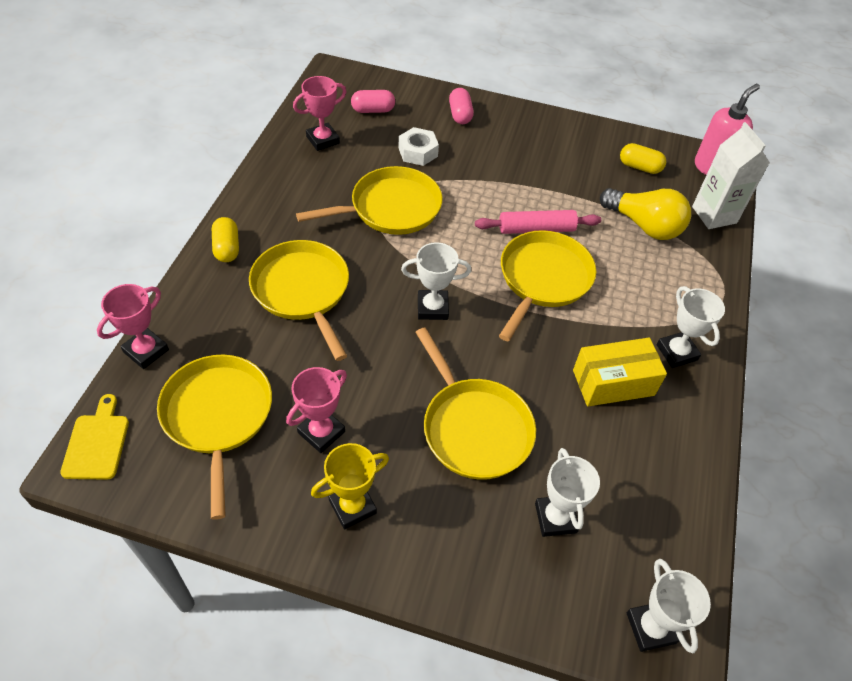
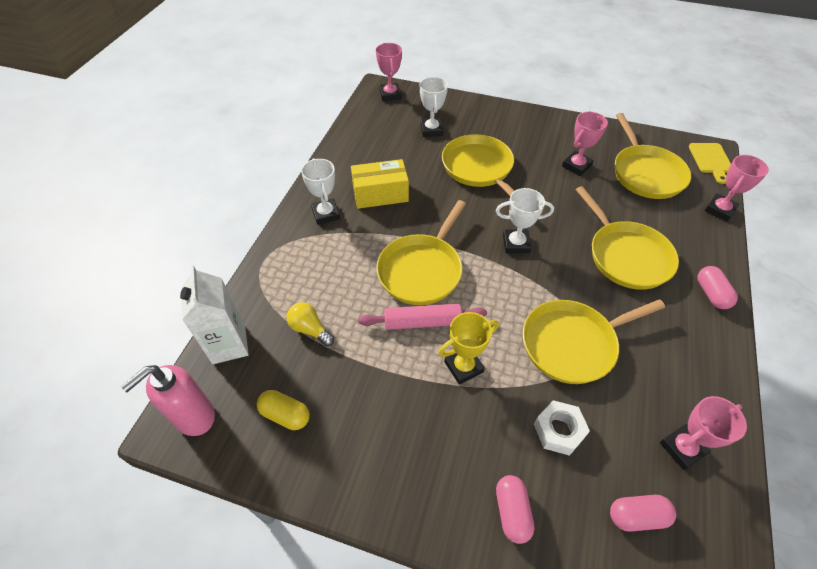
camera: 175 degrees left, 0 degrees up
yellow capsule [212,217,239,262] -> pink capsule [698,266,738,309]
yellow trophy [311,443,389,530] -> yellow trophy moved to [439,312,499,385]
yellow light bulb [600,188,691,240] -> yellow light bulb [286,302,334,346], size x0.59
white trophy [627,559,711,653] -> pink trophy [376,43,402,101]

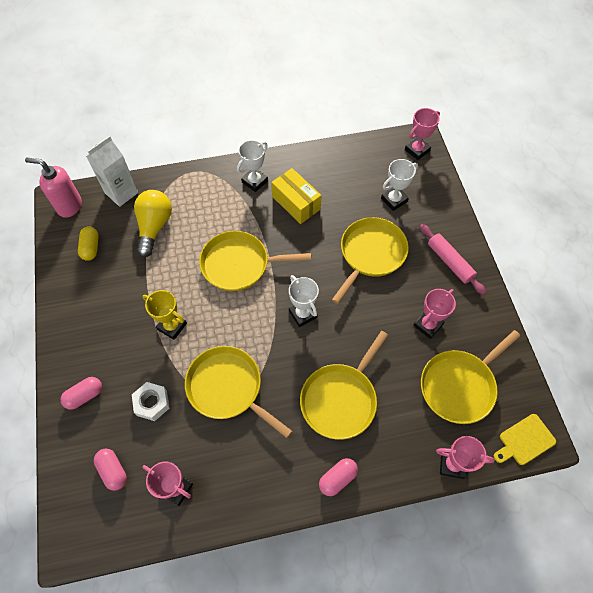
camera: 60 degrees right, 10 degrees up
yellow light bulb [286,302,334,346] -> yellow light bulb [134,190,172,257], size x1.71
pink rolling pin [358,304,487,330] -> pink rolling pin moved to [420,224,486,295]
pink trophy [562,112,608,176] -> pink trophy turned 60 degrees counterclockwise [413,289,456,339]

